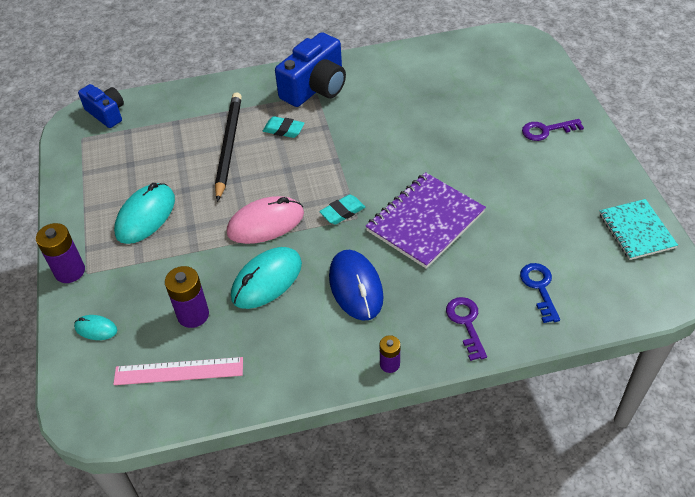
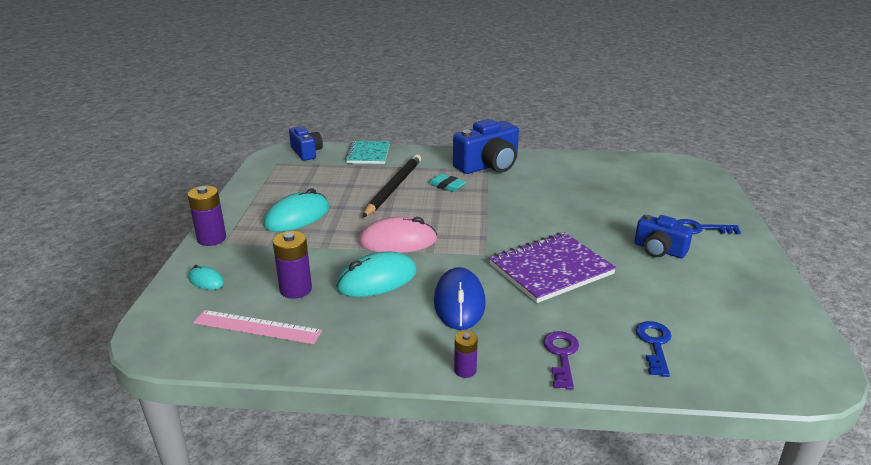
camera: 15 degrees right, 20 degrees down
turquoise eraser [319,194,365,225] -> none
purple key [522,119,584,141] -> blue key [676,219,741,234]
turquoise notebook [599,199,678,260] -> turquoise notebook moved to [345,141,390,164]
none -> blue camera [634,215,693,258]

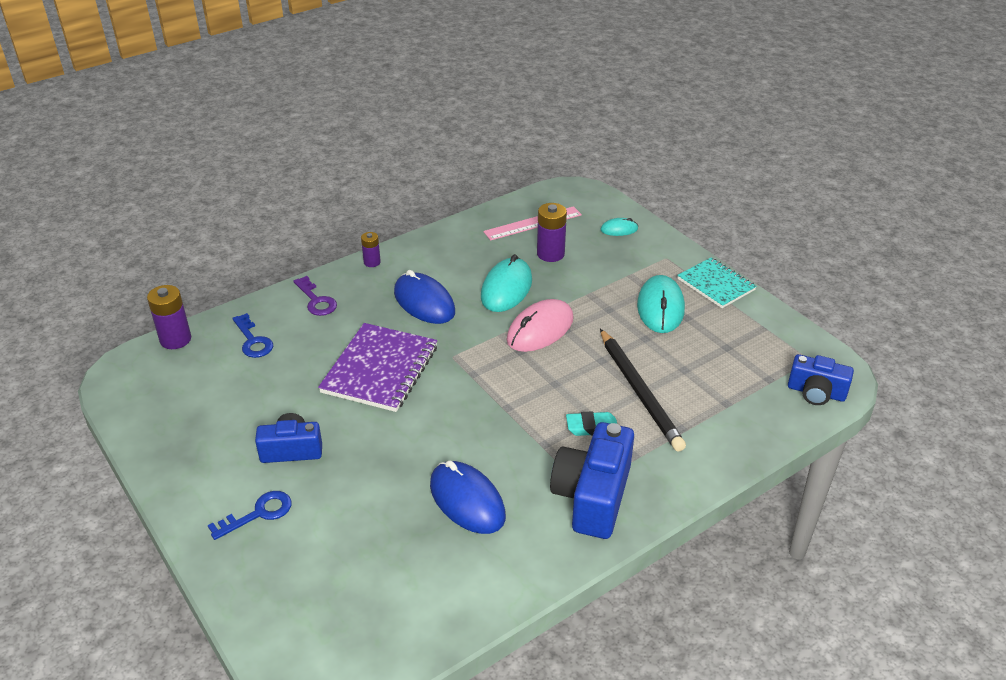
camera: 140 degrees right, 10 degrees up
purple battery [187,186,226,246] -> purple battery moved to [147,285,191,349]
turquoise notebook [345,141,390,164] -> turquoise notebook moved to [677,257,757,308]
none -> blue mouse [430,460,506,534]

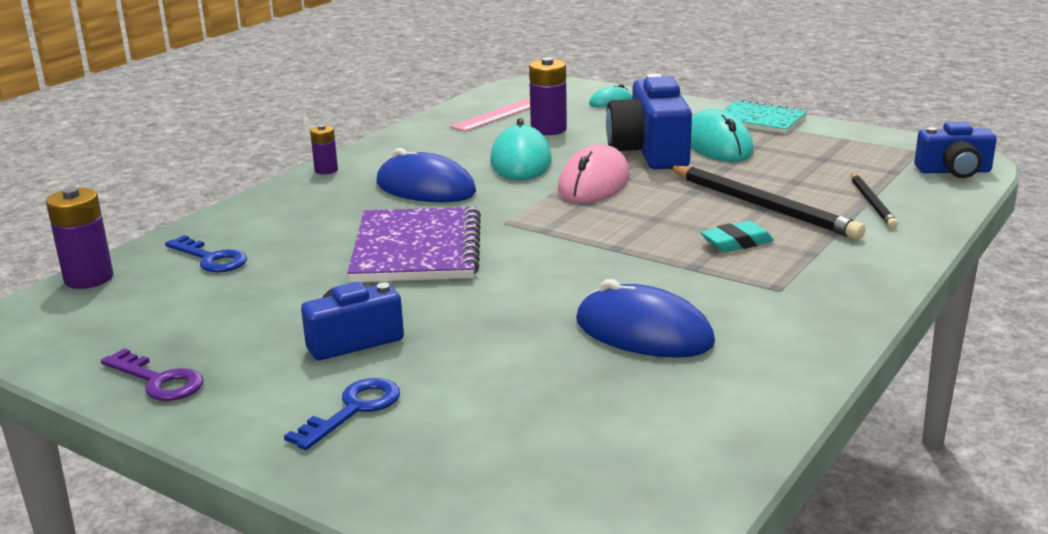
camera: 20 degrees left, 15 degrees down
purple key [293,276,337,316] -> purple key moved to [101,348,204,401]
blue camera [550,422,634,539] -> blue camera moved to [606,74,692,169]
none -> black pencil [851,173,898,228]

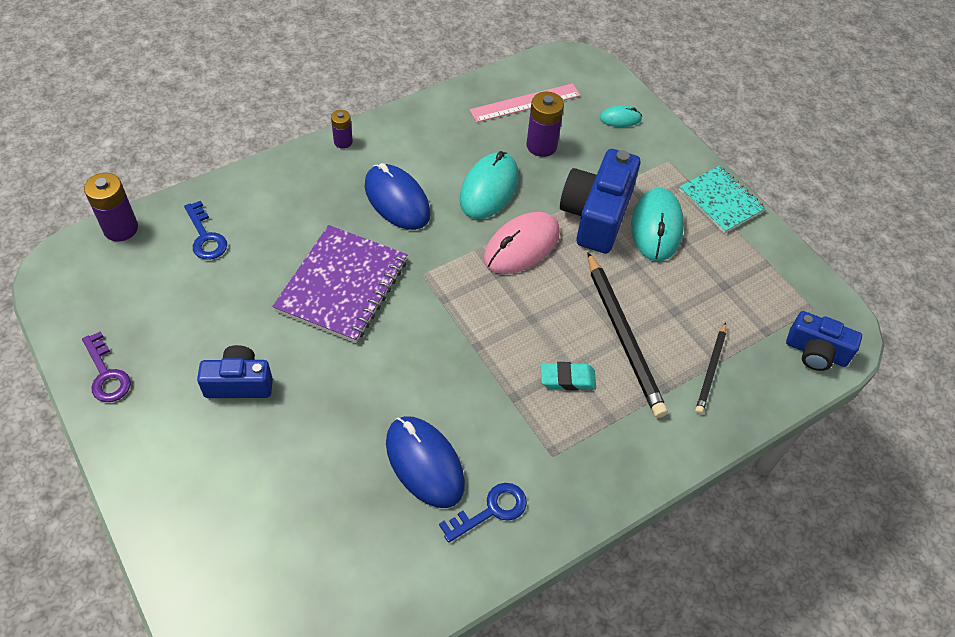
camera: 20 degrees right, 30 degrees up
blue key [284,378,400,450] -> blue key moved to [439,483,527,543]

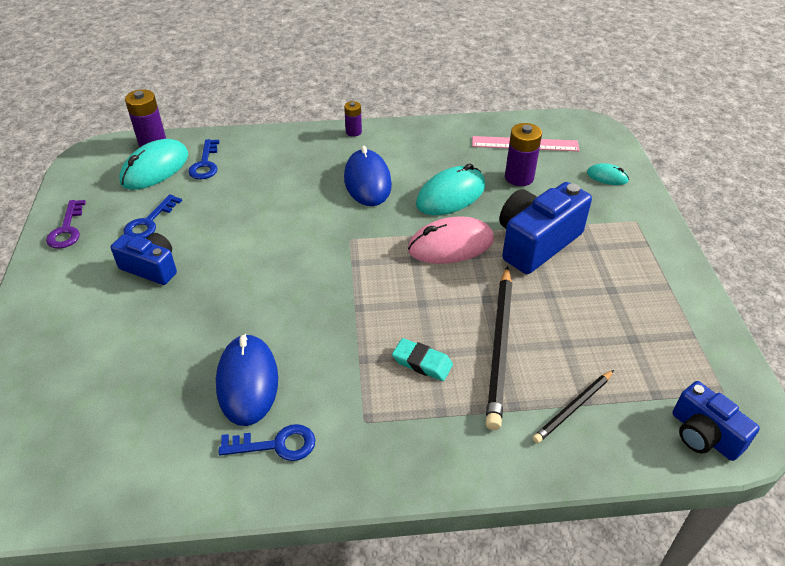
camera: 30 degrees right, 10 degrees down
purple notebook [272,225,407,343] -> none
turquoise mouse [631,188,684,261] -> turquoise mouse moved to [119,139,188,190]
turquoise notebook [679,166,766,234] -> none
none -> blue key [123,194,182,238]

